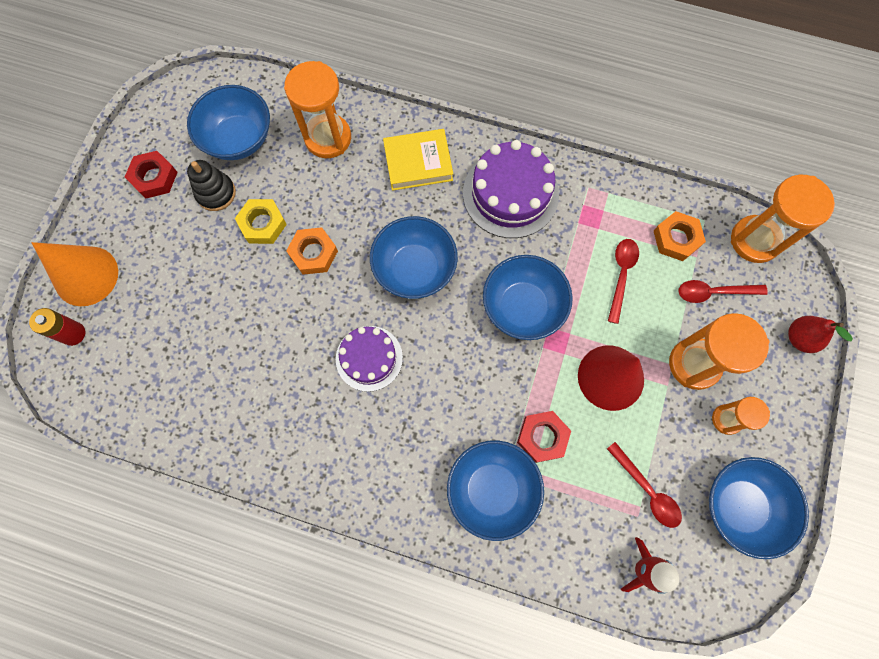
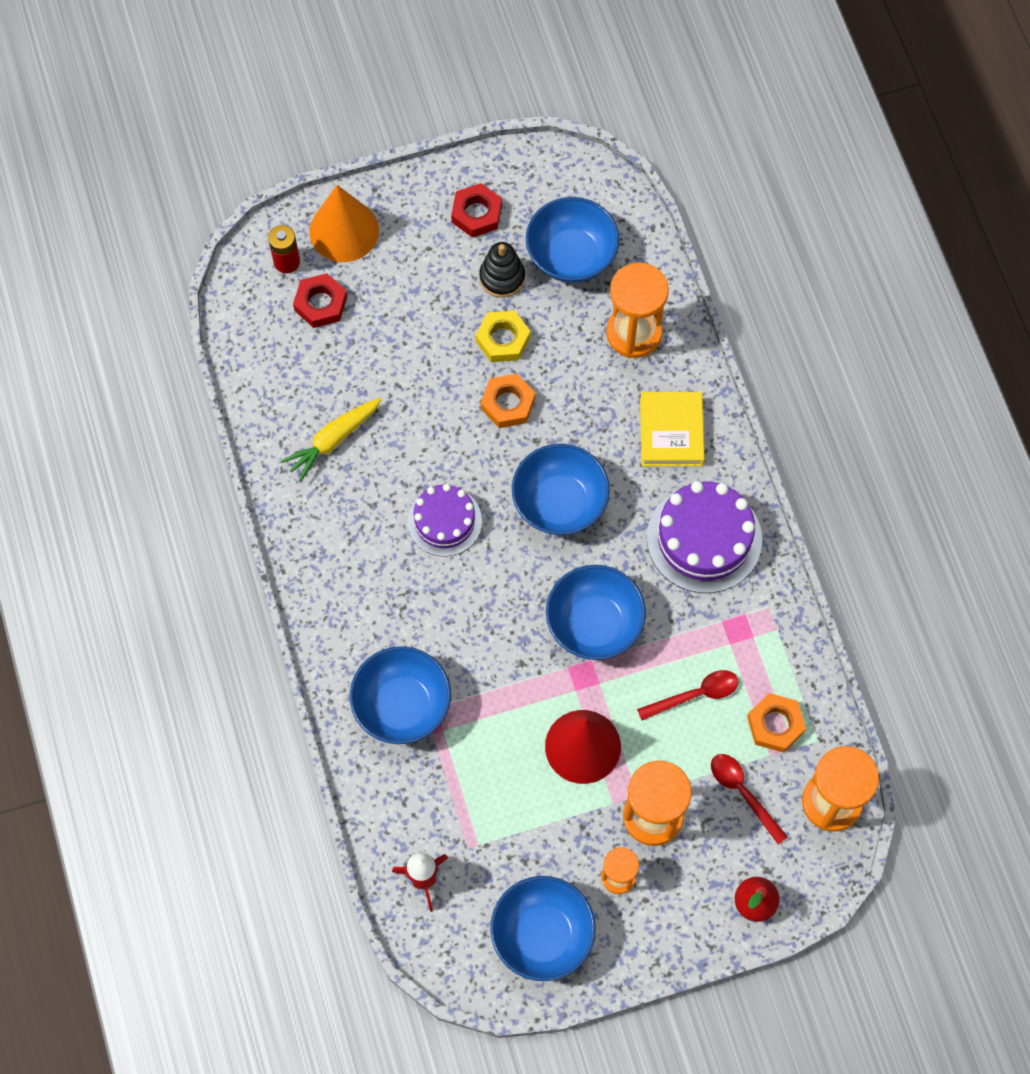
camera: 55 degrees right, 5 degrees down
yellow book [383,129,453,191] -> yellow book turned 45 degrees clockwise [640,392,705,466]
red nut [517,411,571,463] -> red nut moved to [293,273,347,328]
red spoon [607,442,682,528] -> none
none -> yellow carrot [281,398,382,482]

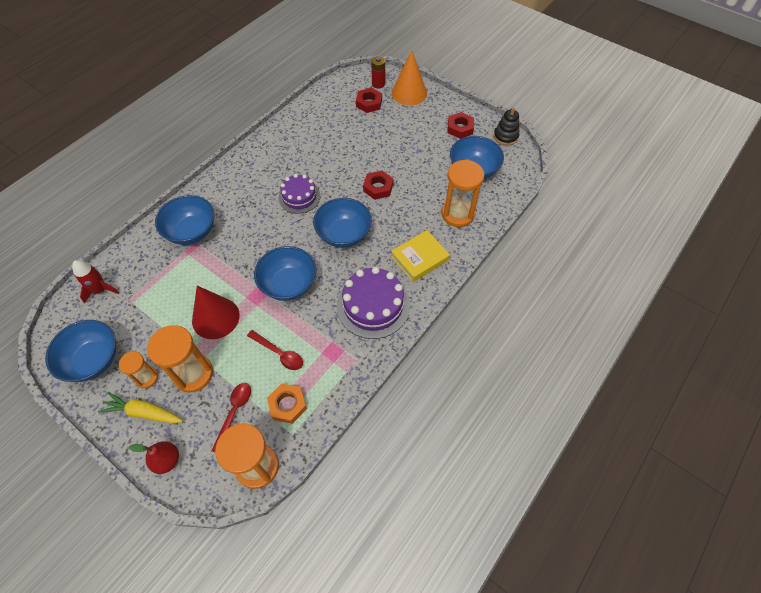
camera: 55 degrees right, 10 degrees down
yellow carrot [281,398,382,482] -> yellow carrot moved to [98,392,183,423]
yellow nut [475,311,531,362] -> none
black stacking toy [479,242,525,298] -> black stacking toy moved to [494,107,519,145]
orange nut [481,374,535,428] -> red nut [363,171,393,200]

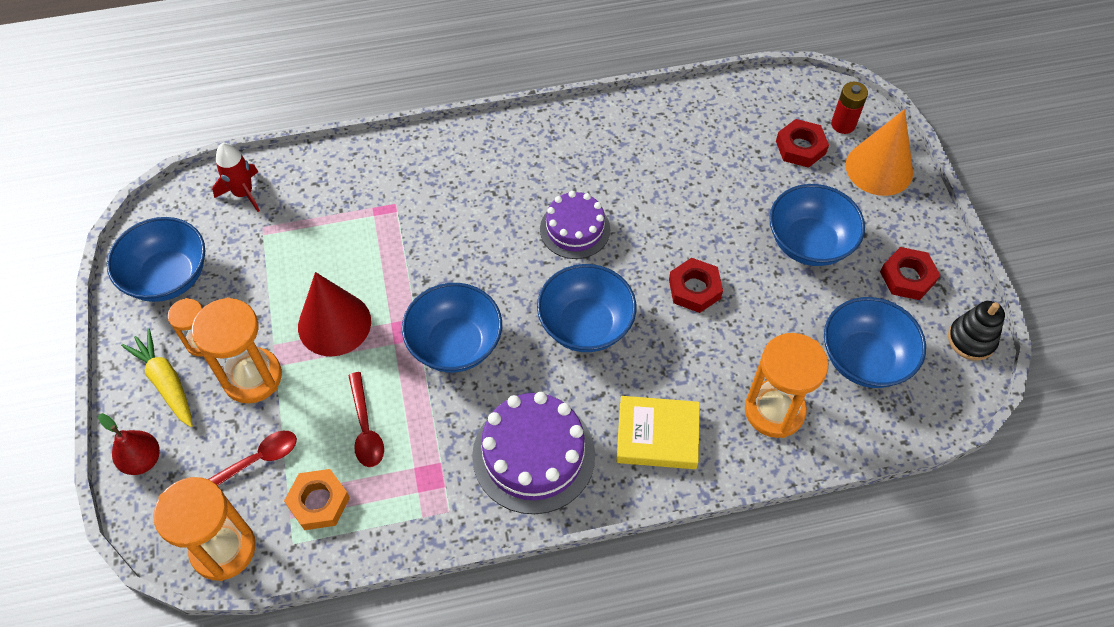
camera: 40 degrees right, 0 degrees up
blue bowl [155,195,215,245] -> blue bowl moved to [769,184,865,266]

